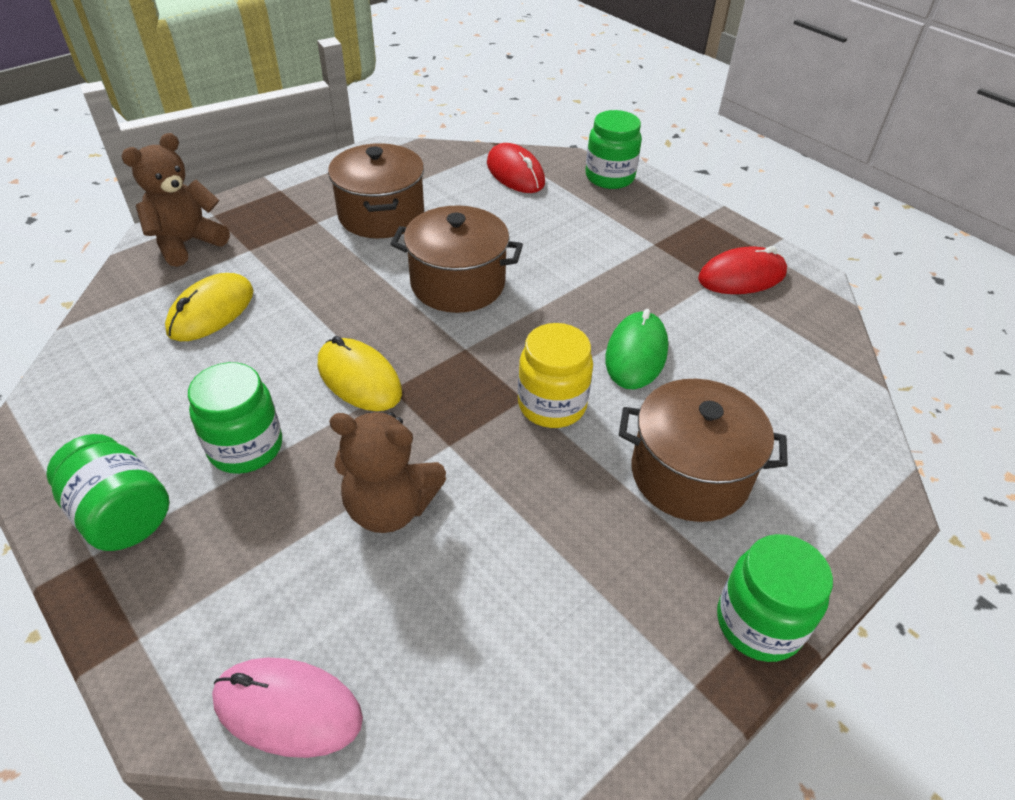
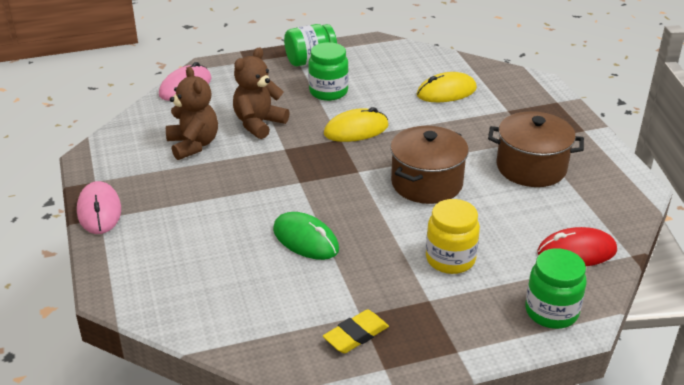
camera: 115 degrees right, 10 degrees down
brown teddy bear [121,133,230,267] -> brown teddy bear moved to [166,67,218,160]
yellow mouse [165,273,254,341] -> yellow mouse turned 75 degrees counterclockwise [417,72,477,102]
yellow jar [518,323,593,428] -> yellow jar moved to [426,199,480,274]
brown pot [619,379,788,522] -> none
red mouse [698,246,787,294] -> yellow eraser [323,309,389,353]
green jar [717,534,833,662] -> pink mouse [77,181,121,234]

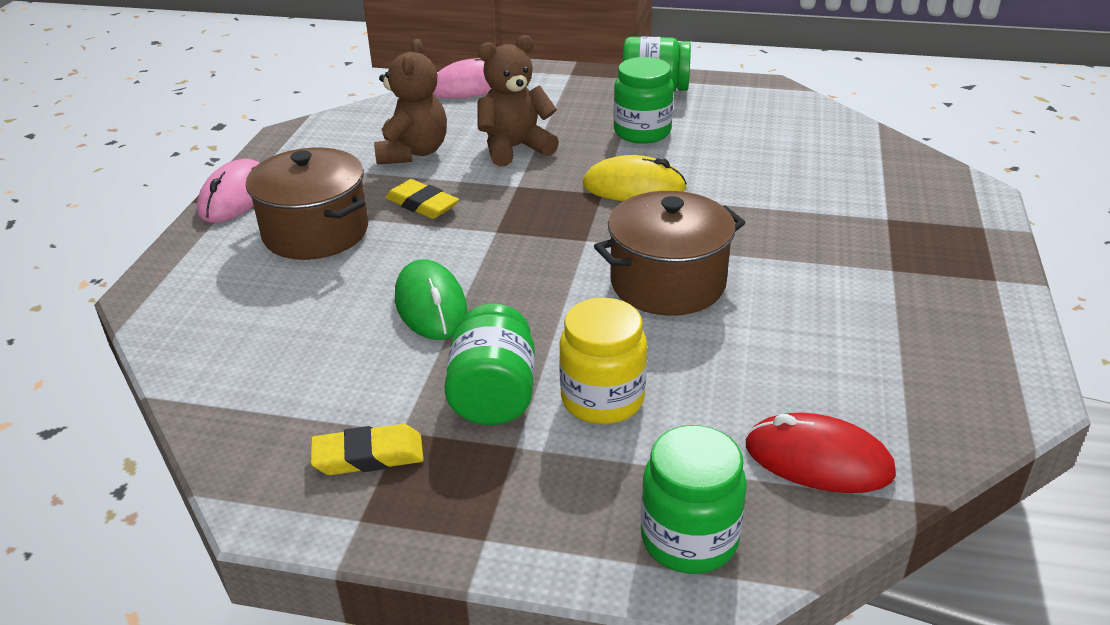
camera: 30 degrees right, 0 degrees up
yellow mouse [417,72,477,102] -> none
brown pot [488,111,584,187] -> brown pot moved to [246,148,368,260]
none -> yellow eraser [385,179,459,219]
none -> green jar [444,304,535,425]

